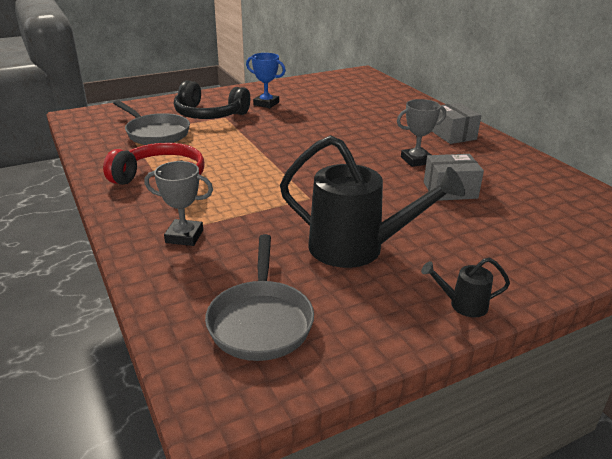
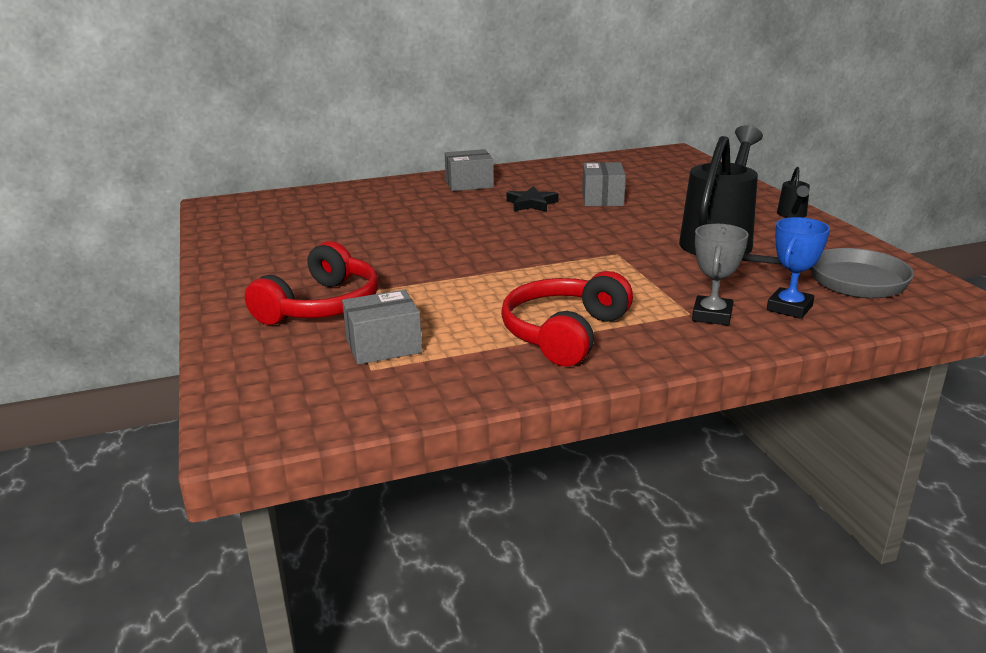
camera: 80 degrees left, 5 degrees down
grey pan [113,100,190,145] -> grey box [342,290,422,365]
black headphones [174,80,250,119] -> red headphones [245,241,379,325]
blue trophy [246,53,286,108] -> blue trophy moved to [767,217,830,319]
grey trophy [397,99,446,167] -> black star [506,186,559,212]

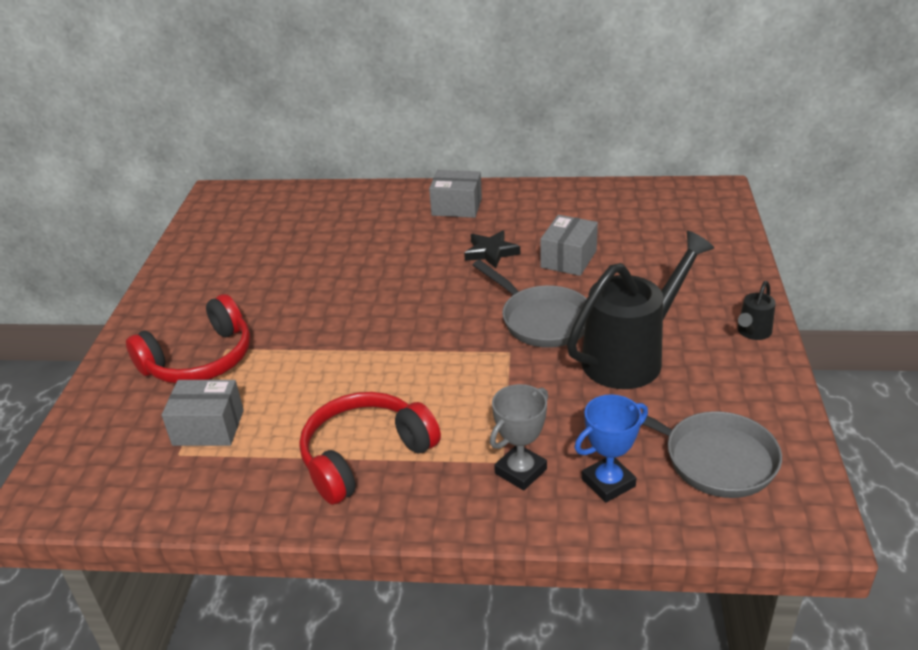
camera: 25 degrees right, 10 degrees up
none -> grey pan [473,260,587,348]

